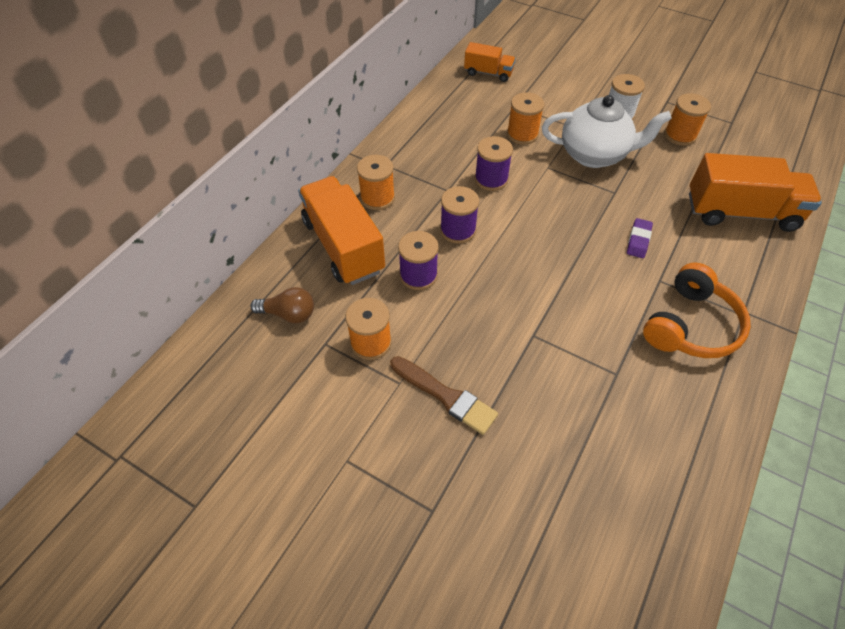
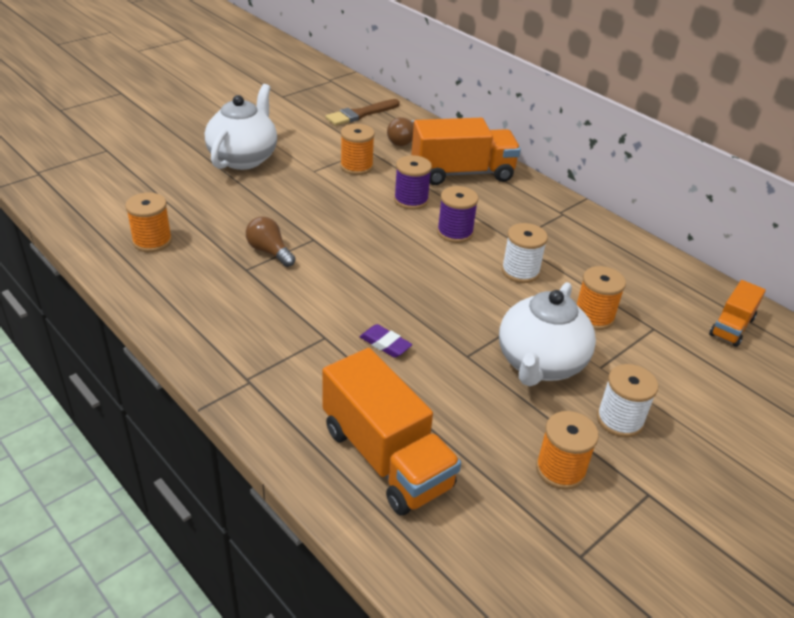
camera: 105 degrees right, 15 degrees down
orange spool [357,155,395,210] -> orange spool moved to [125,193,172,252]
brown brush [390,356,498,435] -> brown brush moved to [325,99,400,126]
purple spool [475,136,513,191] -> white spool [502,223,548,283]
orange headphones [643,263,751,358] -> none
orange truck [689,153,822,232] -> orange truck turned 60 degrees counterclockwise [322,348,461,516]
none -> white teapot [205,84,277,170]
none -> brown light bulb [246,216,295,267]

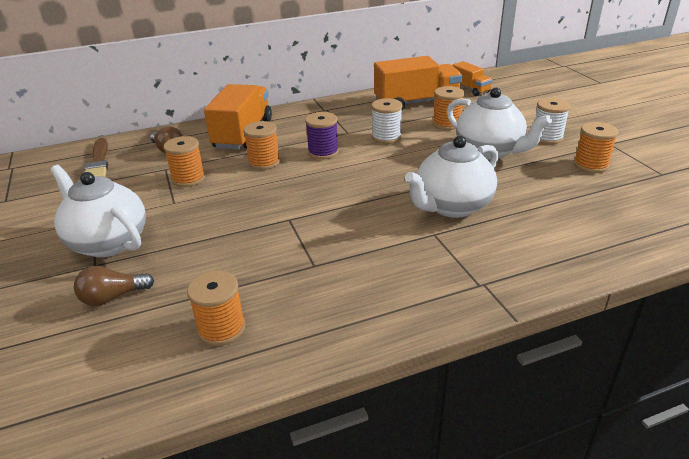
camera: 65 degrees left, 5 degrees down
brown light bulb [246,216,295,267] -> brown light bulb moved to [74,266,154,306]
orange truck [322,348,461,516] -> orange truck moved to [374,56,462,111]
purple eraser [360,324,412,358] -> white teapot [405,136,498,218]
purple spool [394,155,432,210] -> orange spool [243,121,280,170]

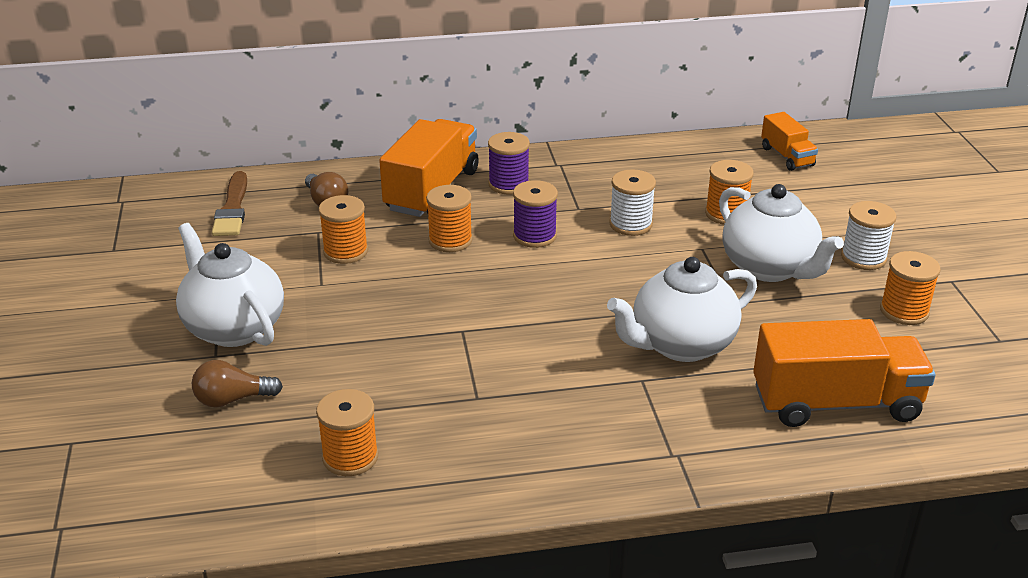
camera: 10 degrees right, 0 degrees up
orange truck [374,56,462,111] -> orange truck moved to [753,319,936,427]
none -> purple spool [488,132,530,195]

